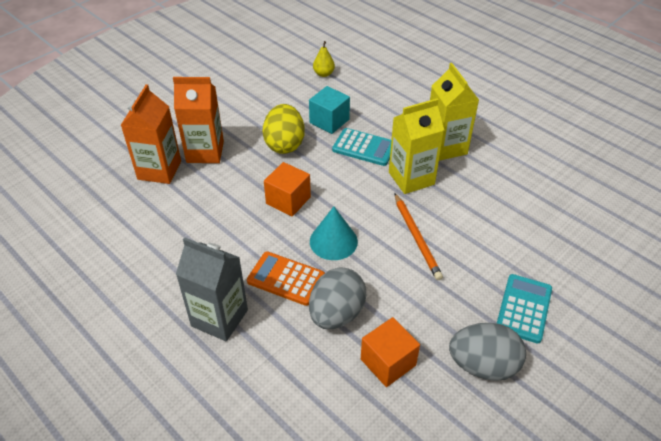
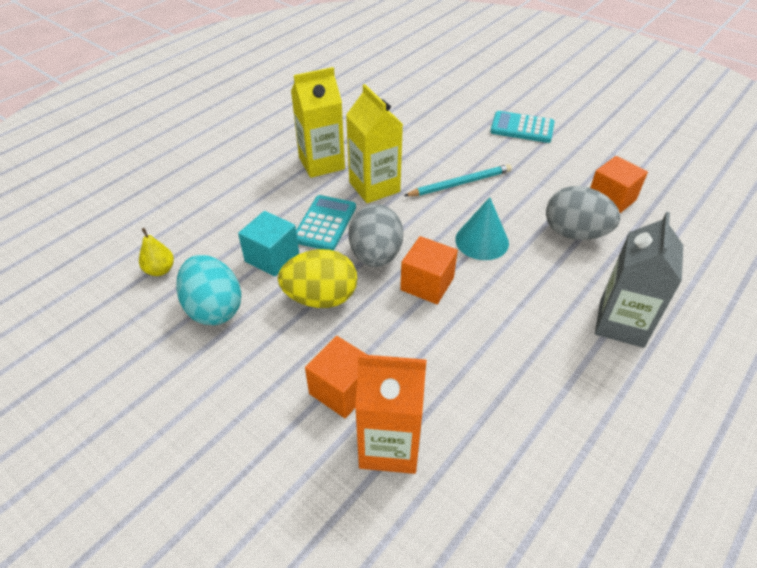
camera: 95 degrees left, 0 degrees up
orange carton [173,77,224,163] -> orange cube [305,336,367,418]
orange calculator [247,251,325,306] -> none
orange pencil [395,194,443,280] -> turquoise pencil [404,164,512,196]
grey egg [449,323,526,381] -> grey egg moved to [349,204,403,267]
none -> turquoise egg [176,255,242,325]

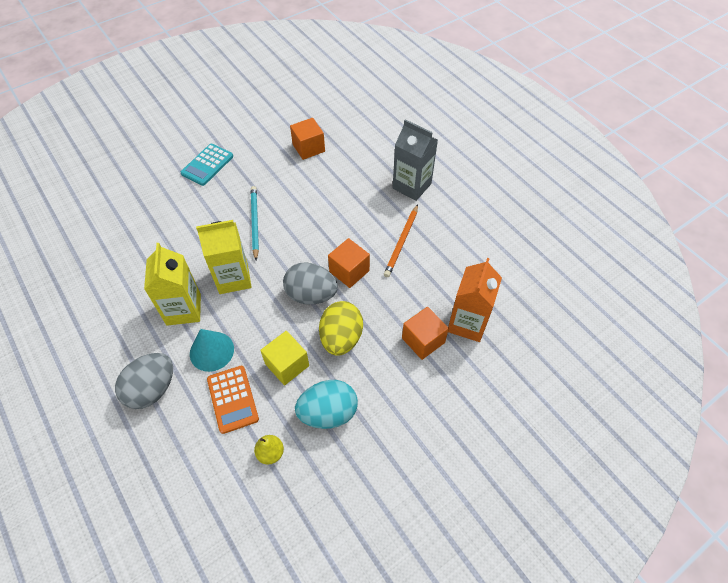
camera: 75 degrees left, 10 degrees up
turquoise cube [238,211,299,277] -> yellow cube [260,331,309,385]
turquoise calculator [296,195,356,251] -> none
turquoise cone [455,197,509,260] -> turquoise cone moved to [190,329,234,372]
grey egg [546,186,620,240] -> grey egg moved to [115,353,173,409]
none -> orange calculator [207,365,259,434]
none -> orange pencil [384,204,418,277]

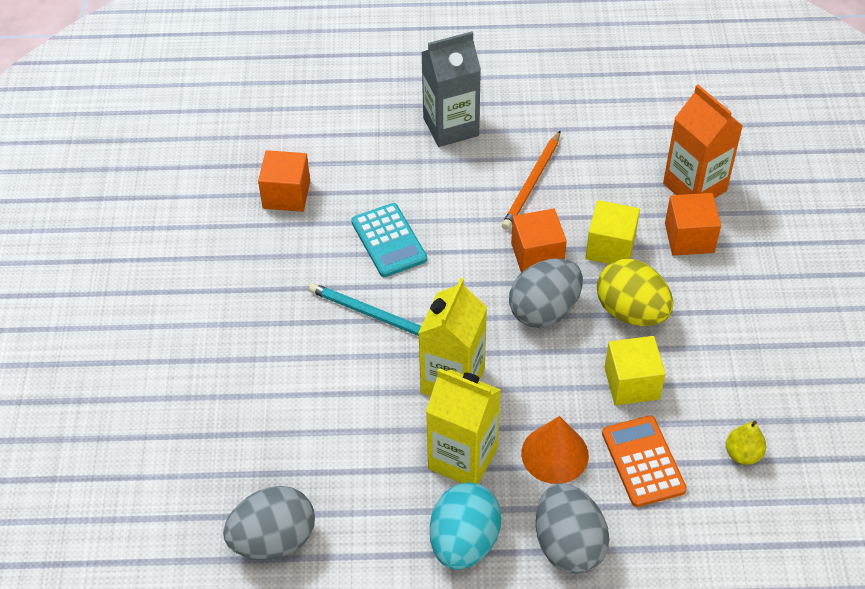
camera: 55 degrees left, 5 degrees down
turquoise calculator [180,144,233,186] -> turquoise calculator moved to [351,203,427,277]
turquoise cone [190,329,234,372] -> orange cone [521,416,589,484]
orange calculator [207,365,259,434] -> orange calculator turned 120 degrees counterclockwise [602,415,687,507]
turquoise egg [295,380,358,429] -> turquoise egg moved to [430,483,502,570]
orange pencil [384,204,418,277] -> orange pencil turned 60 degrees clockwise [502,131,560,230]
none -> grey egg [223,486,315,559]
none -> yellow cube [586,200,640,264]

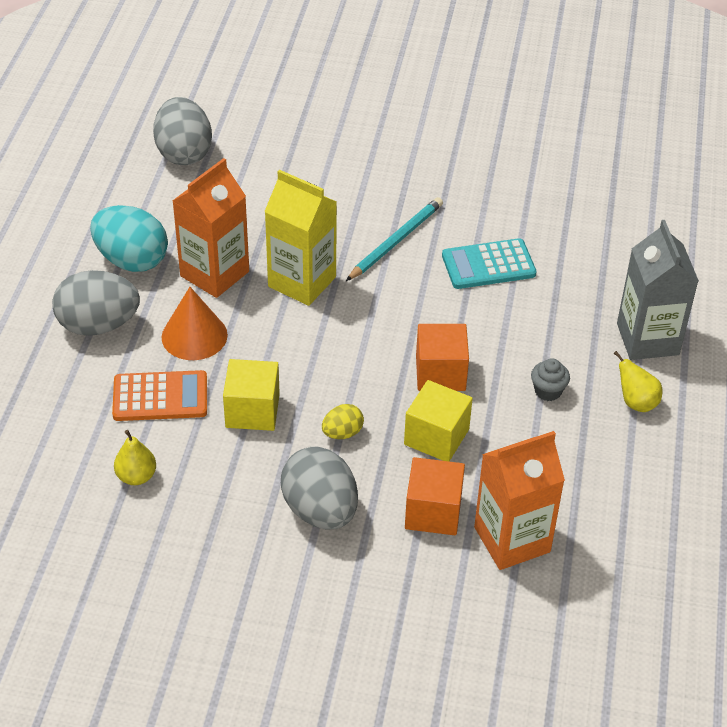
camera: 100 degrees right, 5 degrees down
orange cube [258,150,310,212] -> none
yellow carton [426,368,501,484] -> orange carton [173,158,249,298]
orange pencil [502,131,560,230] -> grey cupcake [531,358,570,401]
grey egg [509,258,583,328] -> grey egg moved to [281,446,358,530]
yellow egg [597,259,673,326] -> yellow egg [322,404,364,439], size x0.50
none -> yellow pear [614,351,662,412]

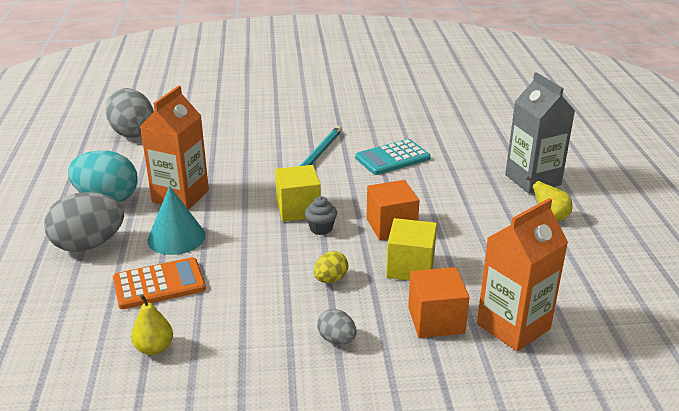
camera: 15 degrees left, 15 degrees down
orange cone [161,287,228,360] -> turquoise cone [148,186,206,255]
yellow cube [223,359,280,431] -> yellow cube moved to [275,165,321,222]
yellow carton [264,170,337,306] -> none
grey egg [281,446,358,530] -> grey egg [317,309,357,345], size x0.50
grey cupcake [531,358,570,401] -> grey cupcake moved to [305,196,337,235]

